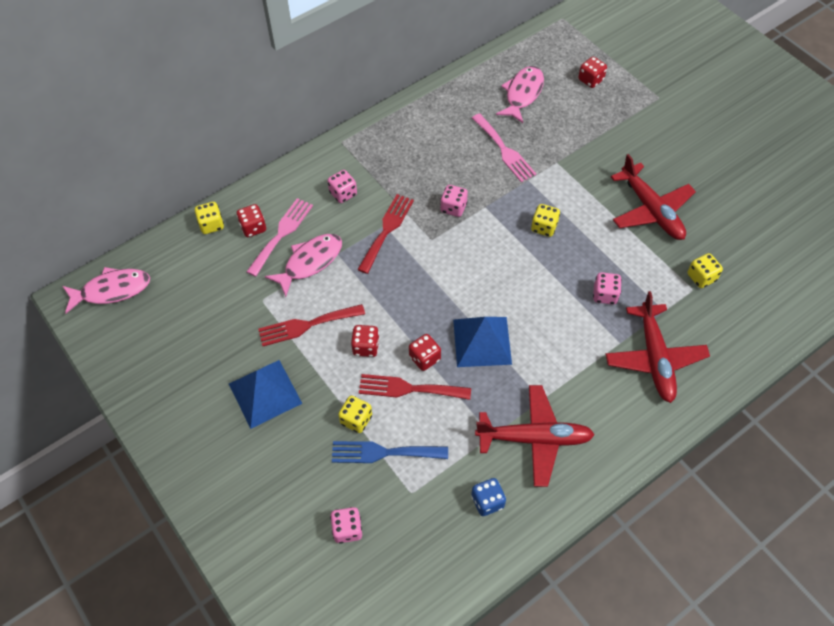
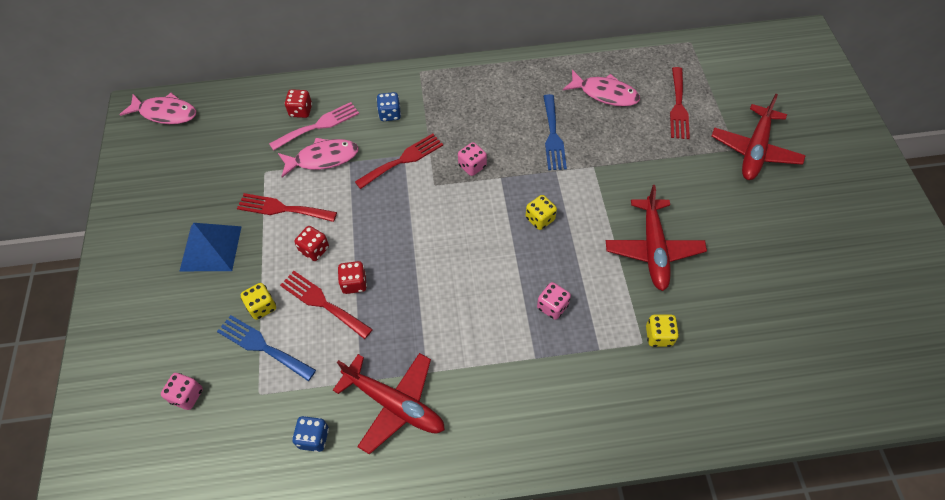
camera: 30 degrees right, 0 degrees up
yellow dice [195,202,224,234] -> none
pink dice [328,170,357,203] -> blue dice [376,92,401,121]
blue pyramid [453,317,512,367] -> none
pink fork [472,113,536,182] -> blue fork [543,94,567,170]
pink fish [496,66,544,123] -> pink fish turned 60 degrees clockwise [563,70,640,106]
red dice [578,57,607,88] -> red fork [670,67,690,139]
red plane [606,291,710,403] -> red plane moved to [712,94,806,180]

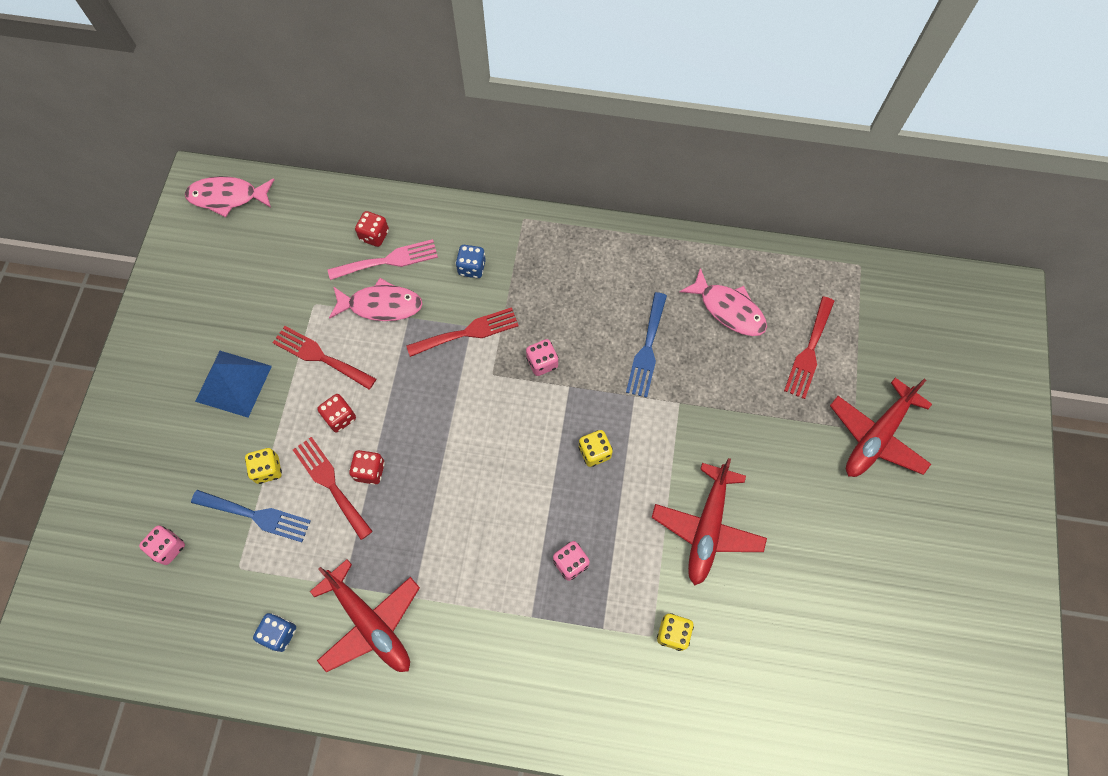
camera: 15 degrees right, 10 degrees up
pink fish [119,93,196,124] -> pink fish turned 150 degrees clockwise [185,176,275,217]
blue fork [217,315,316,381] -> blue fork turned 150 degrees clockwise [191,490,311,542]

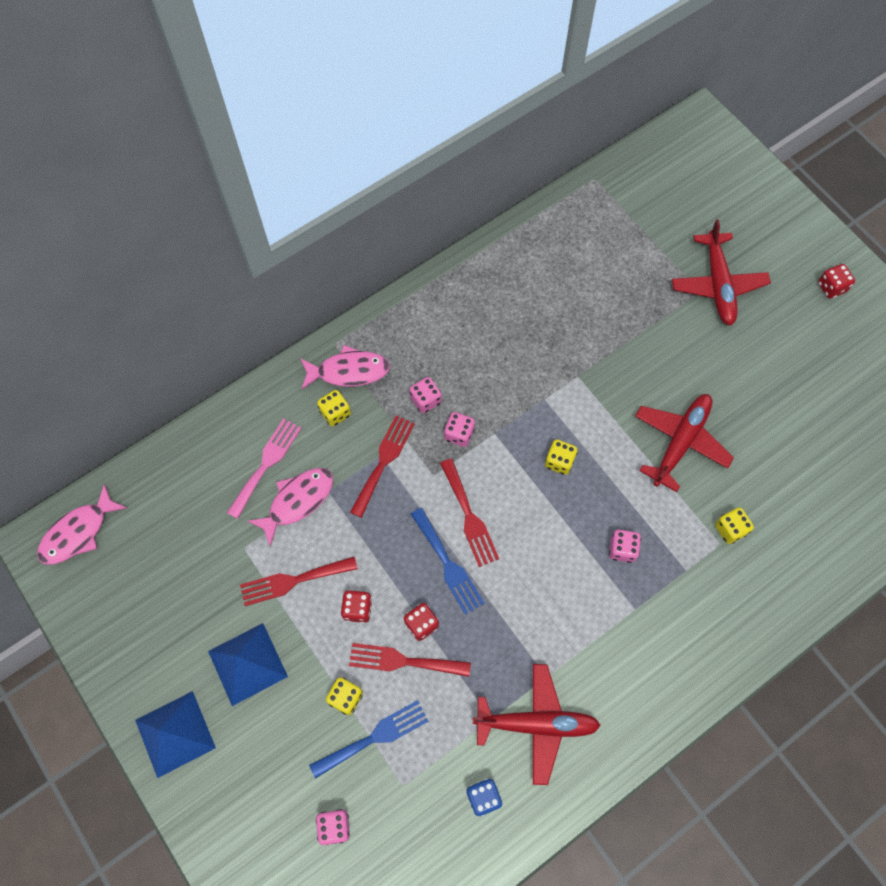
camera: 45 degrees left, 0 degrees up
red dice [355,211,389,247] -> red dice moved to [818,264,855,298]
blue dice [456,245,486,278] -> yellow dice [317,390,351,426]
blue fork [626,292,667,398] -> blue fork moved to [411,508,484,615]
red plane [651,458,767,585] -> red plane turned 120 degrees counterclockwise [635,394,734,492]
pink fish [679,268,767,336] -> pink fish moved to [300,345,390,389]
red fork [784,296,834,399] -> red fork moved to [440,459,499,567]
none -> blue pyramid [135,691,216,778]
none -> pink dice [410,377,442,413]

